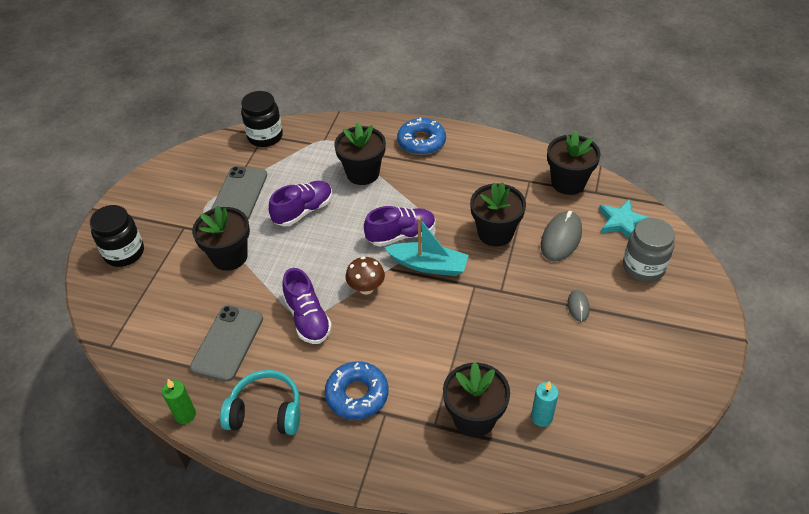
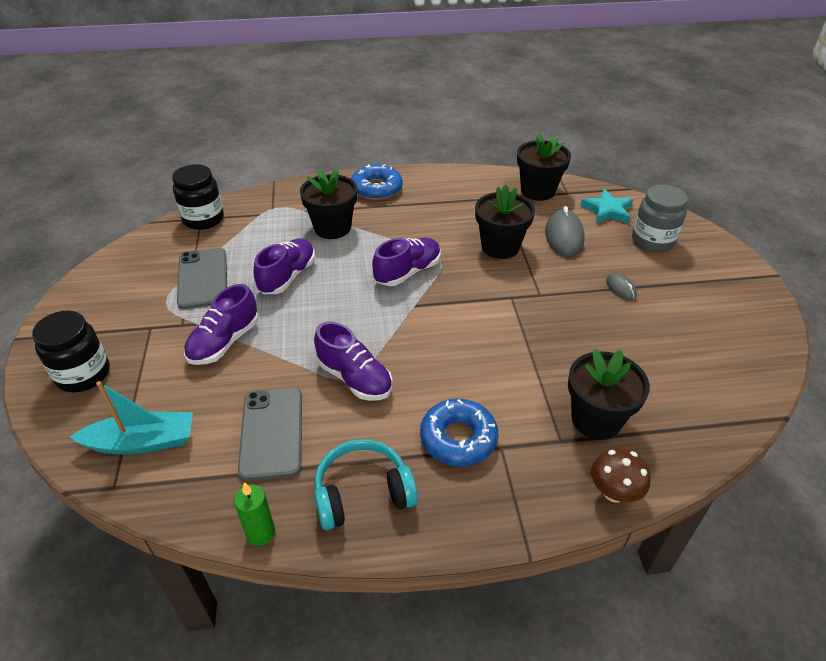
camera: 25 degrees left, 5 degrees down
black flower pot [192,206,250,271] -> purple shoe [184,284,258,365]
brown mushroom [346,256,385,295] -> brown mushroom moved to [591,448,651,503]
turquoise boat [385,217,469,276] -> turquoise boat moved to [70,381,193,455]
turquoise candle [531,381,559,427] -> none

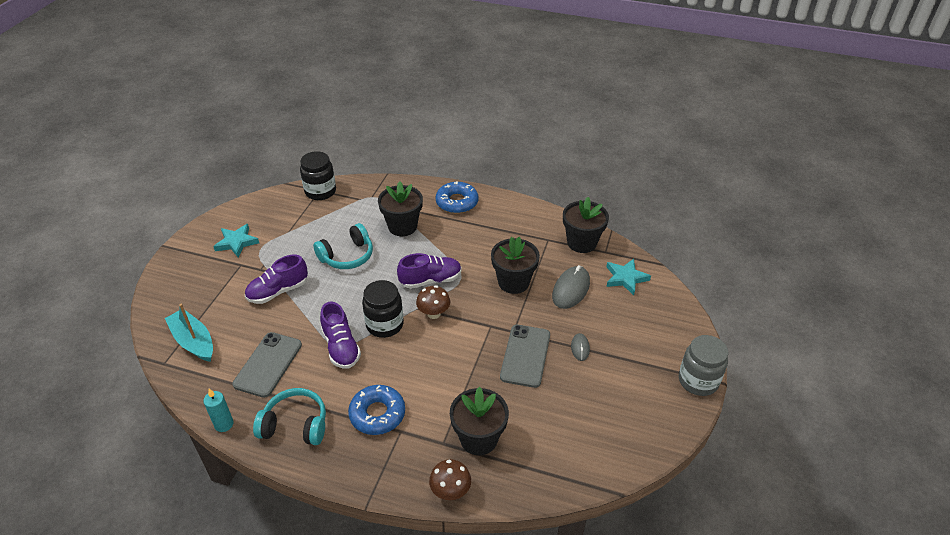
camera: 25 degrees right, 0 degrees up
black jar [32,311,110,392] -> black jar moved to [362,280,404,338]
turquoise boat [70,381,193,455] -> turquoise boat turned 150 degrees counterclockwise [165,304,213,362]
grey phone [177,248,227,309] -> grey phone moved to [500,325,550,388]
green candle [234,482,275,546] -> turquoise candle [203,389,234,432]
purple shoe [254,238,315,294] -> turquoise headphones [313,223,373,269]
grey jar [632,185,688,252] -> grey jar moved to [679,335,728,396]
none -> turquoise star [213,224,259,257]
none -> brown mushroom [416,285,450,319]

